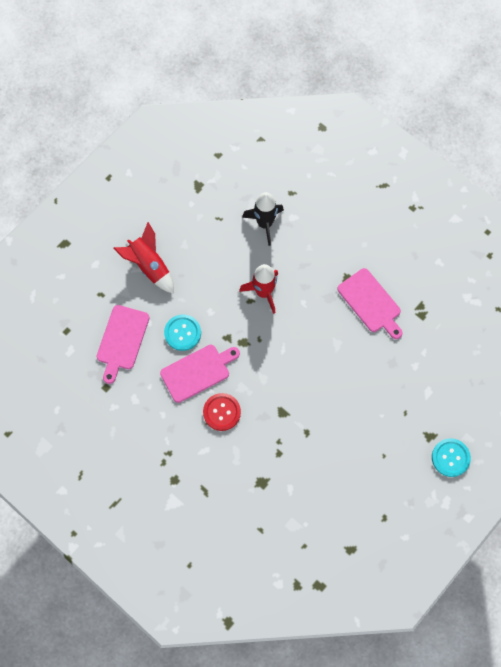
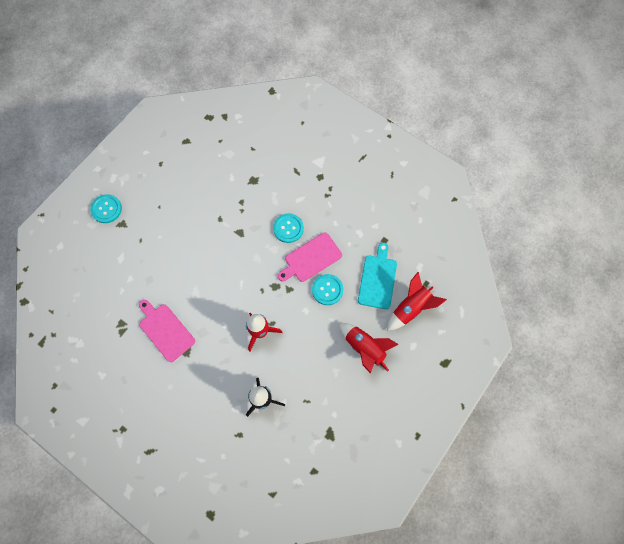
camera: 175 degrees right, 0 degrees up
pink cutting board [96,305,150,384] -> turquoise cutting board [358,243,397,309]
red button [203,393,241,431] -> turquoise button [273,213,304,243]
none -> red rocket [387,272,447,331]

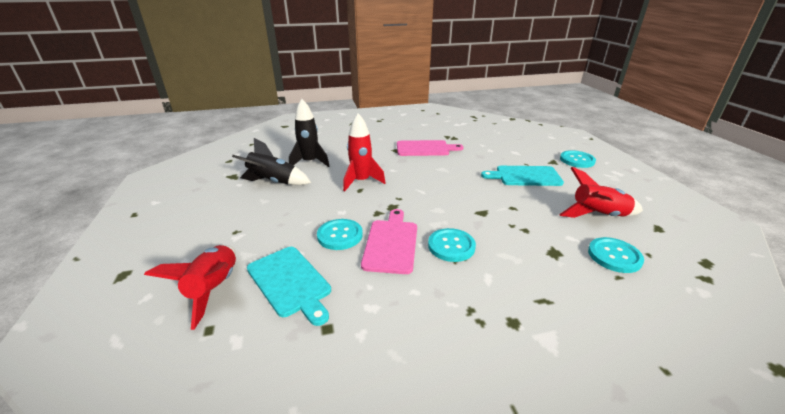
camera: 130 degrees right, 40 degrees down
red rocket [339,323,399,374] -> red rocket moved to [559,167,643,218]
none -> black rocket [232,138,311,185]
none -> turquoise cutting board [481,166,564,186]
none -> turquoise button [588,237,644,273]

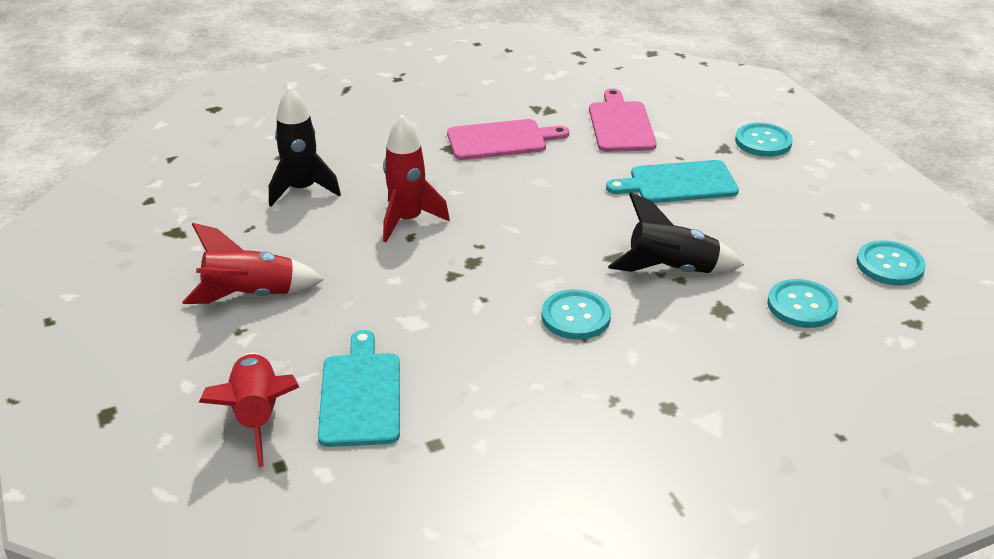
camera: 10 degrees left, 5 degrees up
black rocket [232,138,311,185] -> black rocket moved to [608,192,744,273]
turquoise cutting board [247,247,331,326] -> turquoise cutting board turned 135 degrees counterclockwise [318,330,400,447]
turquoise button [317,219,363,250] -> turquoise button moved to [856,240,926,285]
pink cutting board [361,209,417,274] -> pink cutting board moved to [589,89,657,152]
red rocket [559,167,643,218] -> red rocket moved to [182,223,324,304]

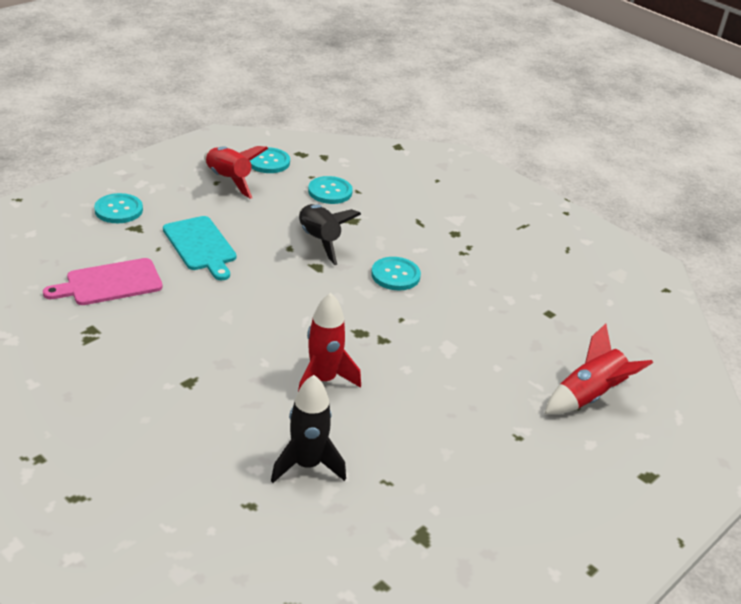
camera: 115 degrees left, 0 degrees up
red rocket [182,223,324,304] -> red rocket moved to [204,146,268,199]
turquoise cutting board [318,330,400,447] -> none
pink cutting board [447,119,569,160] -> none

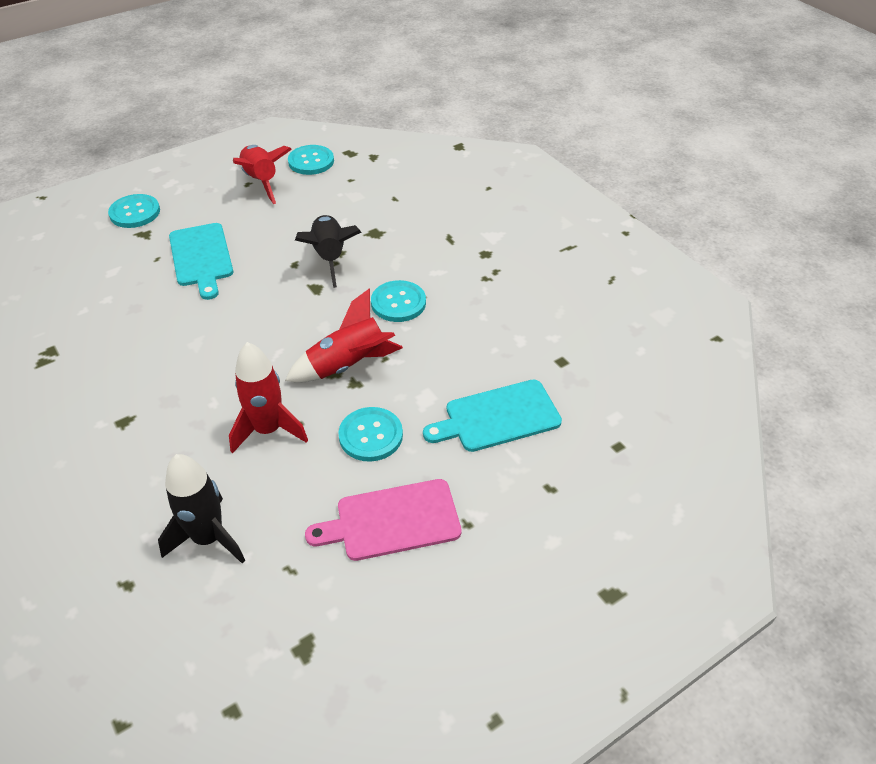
camera: 15 degrees right, 10 degrees up
pink cutting board [43,258,163,305] -> pink cutting board moved to [305,479,461,561]
turquoise button [308,176,353,204] -> turquoise button moved to [338,407,403,462]
red rocket [545,324,653,415] -> red rocket moved to [285,288,403,383]
none -> turquoise cutting board [423,379,562,452]

